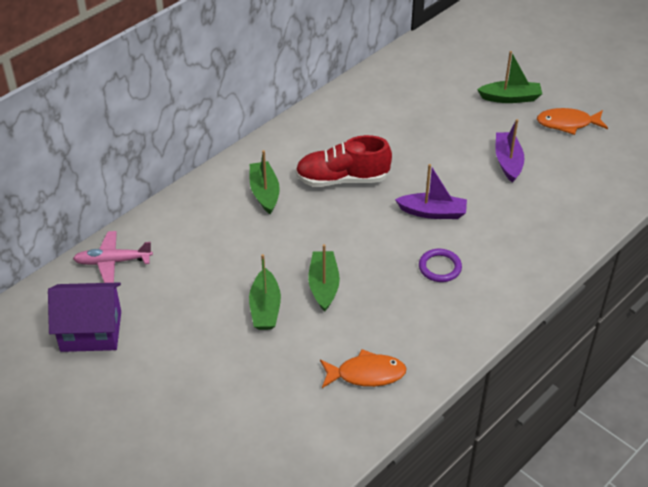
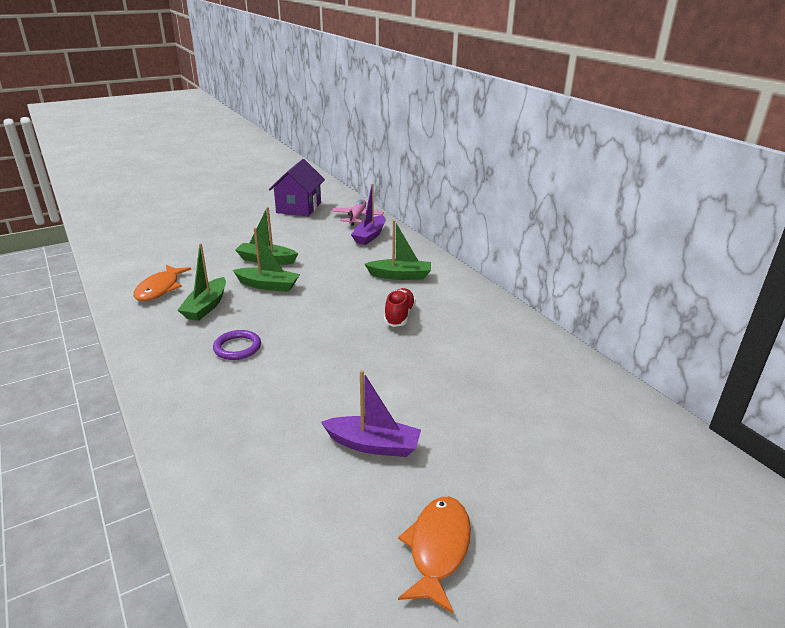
camera: 105 degrees right, 15 degrees down
red shoe [295,135,392,187] -> red shoe [384,288,416,327], size x0.61
purple boat [395,164,467,219] -> purple boat moved to [351,184,385,245]
green boat [477,51,542,103] -> green boat moved to [178,243,226,321]

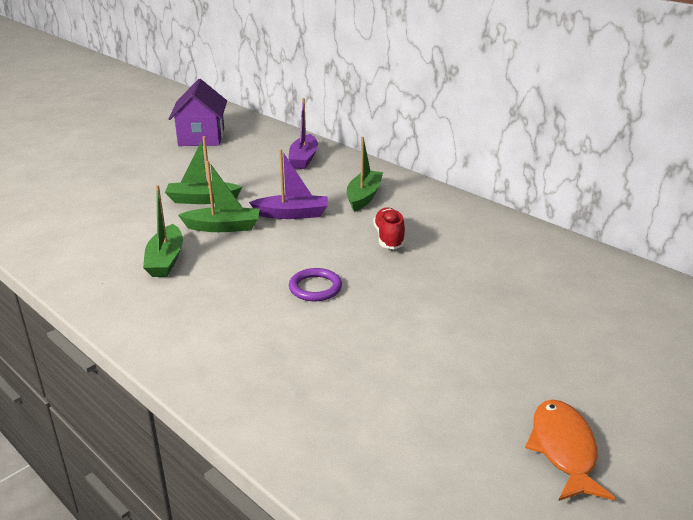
camera: 15 degrees left, 0 degrees up
orange fish [134,265,191,301] -> none
purple ring [213,330,261,360] -> purple ring moved to [289,268,342,301]
purple boat [321,370,421,457] -> purple boat moved to [249,149,328,219]
pink plane [332,199,384,226] -> none
green boat [365,220,431,280] -> green boat turned 60 degrees counterclockwise [347,137,383,212]

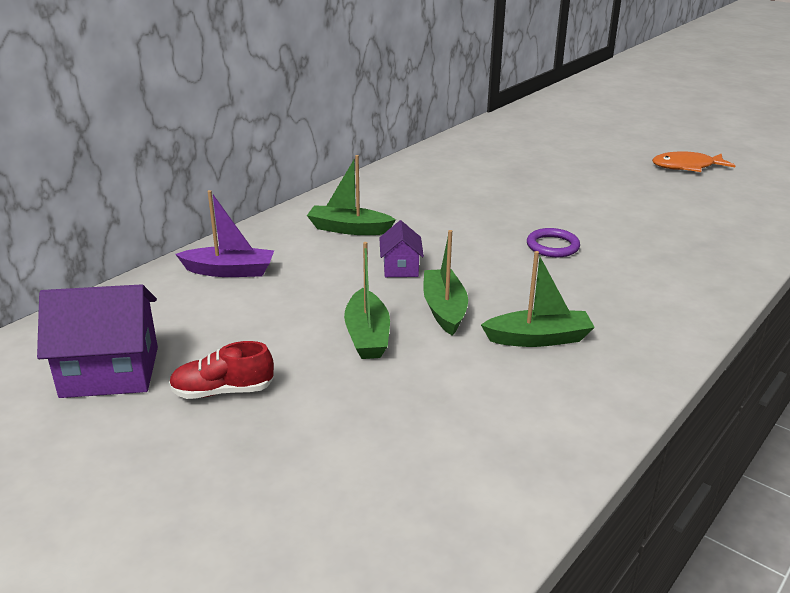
camera: 95 degrees left, 0 degrees up
purple boat [249,149,328,219] -> purple house [380,220,424,277]
red shoe [373,207,405,249] -> red shoe moved to [169,341,274,399]

